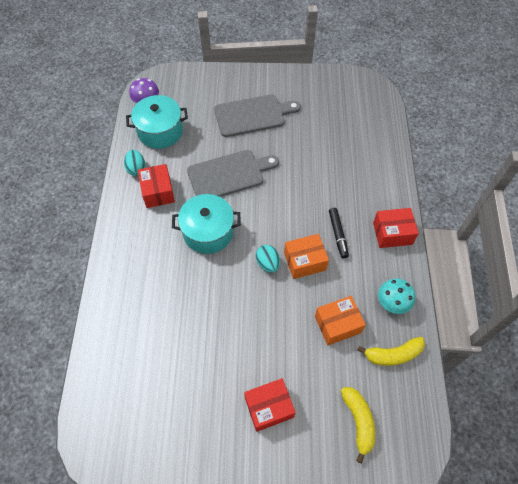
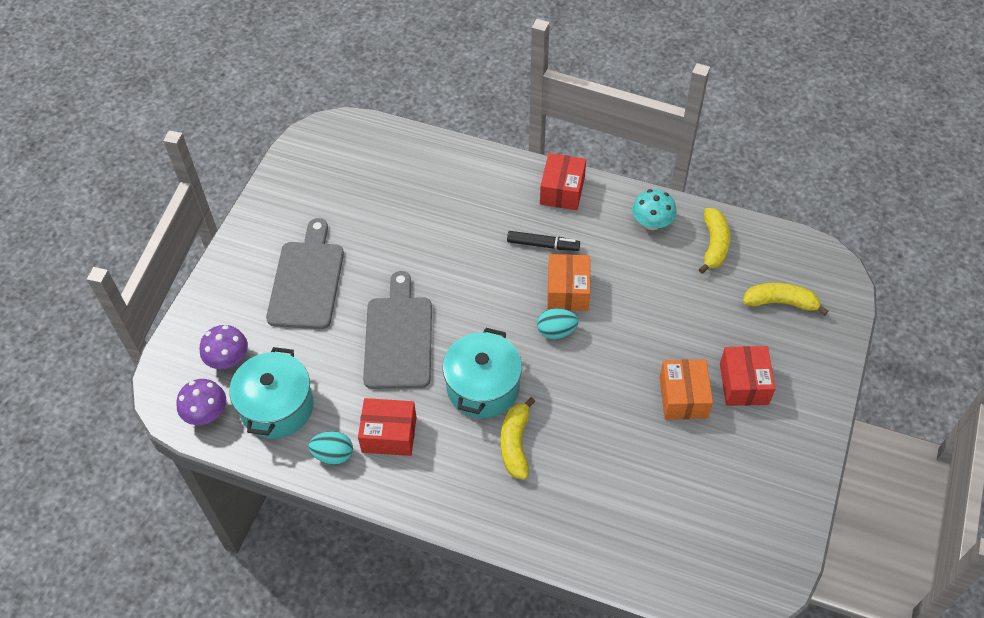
camera: 70 degrees left, 5 degrees down
orange box [315,296,366,345] -> orange box moved to [659,359,713,420]
none -> purple mushroom [200,325,248,369]
none -> yellow banana [501,397,535,480]

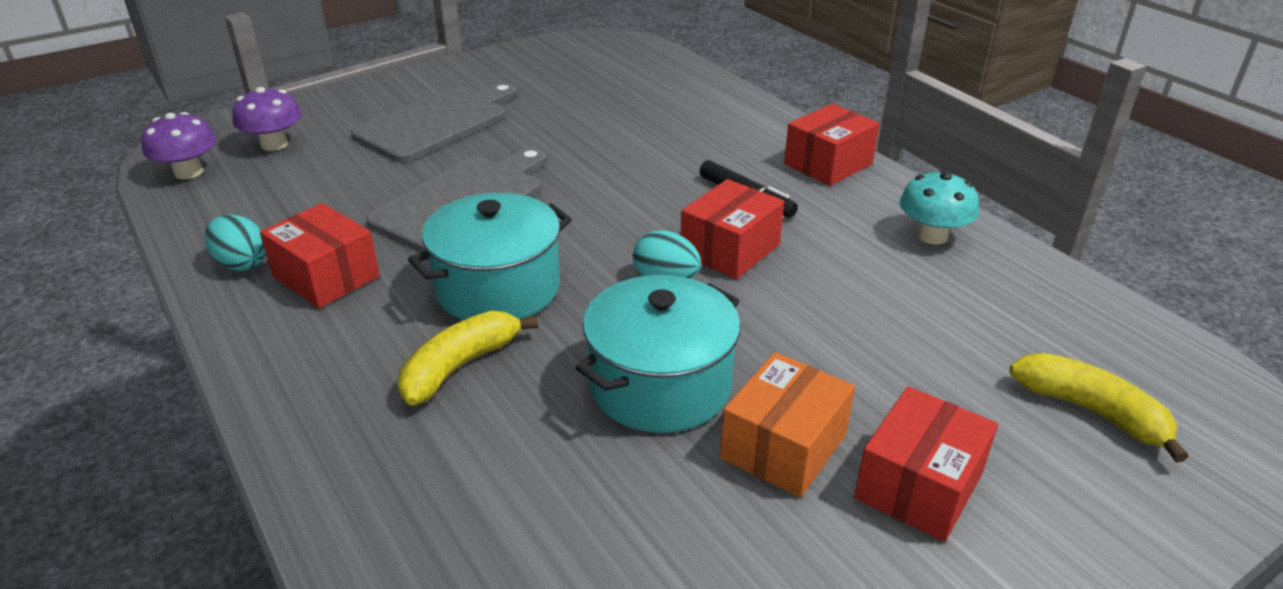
camera: 35 degrees right, 20 degrees down
turquoise pot [230,347,314,439] -> turquoise pot moved to [576,275,741,433]
orange box [547,254,590,311] -> red box [681,179,784,279]
yellow banana [699,208,730,274] -> none

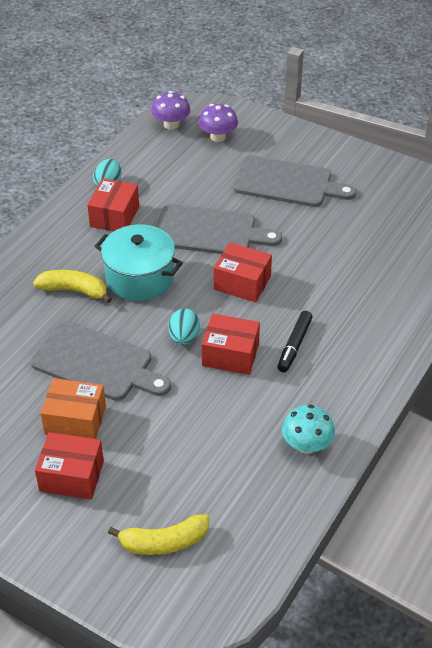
camera: 65 degrees right, 10 degrees up
turquoise pot [576,275,741,433] -> grey cutting board [31,321,171,401]
red box [784,104,880,186] -> red box moved to [214,242,272,302]
yellow banana [1009,353,1188,463] -> yellow banana turned 60 degrees clockwise [108,514,209,555]

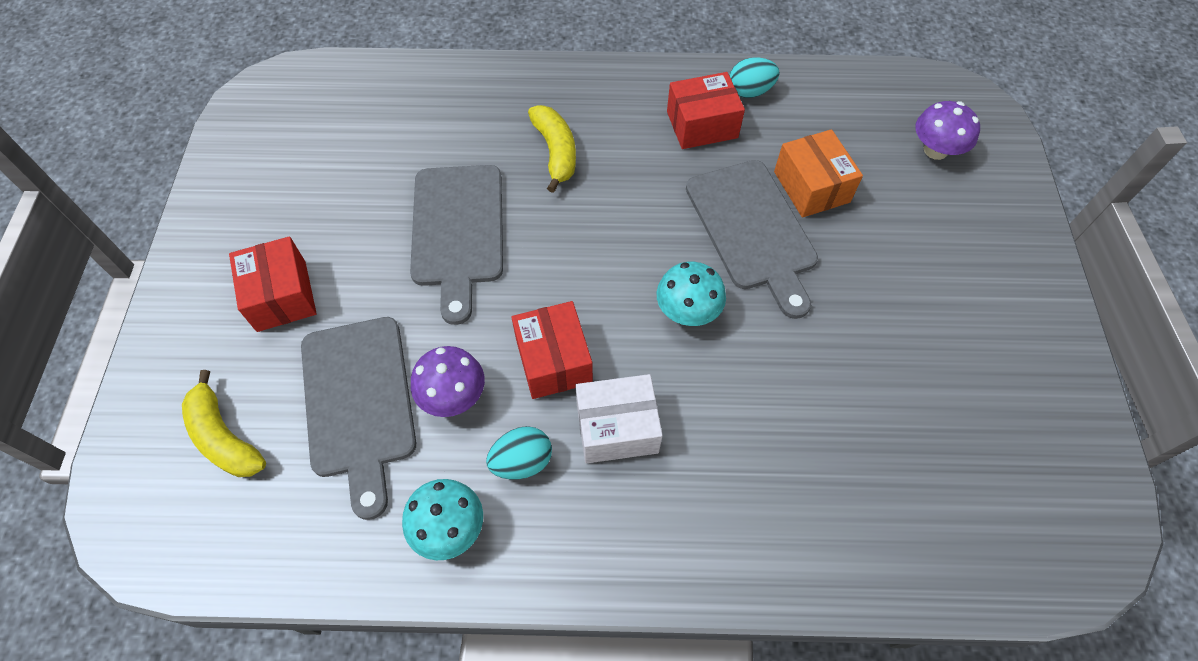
camera: 60 degrees right, 15 degrees up
orange box [40,378,106,439] -> orange box moved to [774,129,863,218]
turquoise pot [95,224,183,301] -> none
purple mushroom [151,91,190,130] -> purple mushroom moved to [411,346,485,417]
turquoise egg [168,308,200,345] -> turquoise egg moved to [486,426,552,479]
red box [214,242,272,302] -> turquoise mushroom [656,262,726,326]
grey cutting board [233,155,356,207] -> grey cutting board moved to [301,317,416,520]
black marker [277,311,313,372] -> white box [575,374,663,464]

